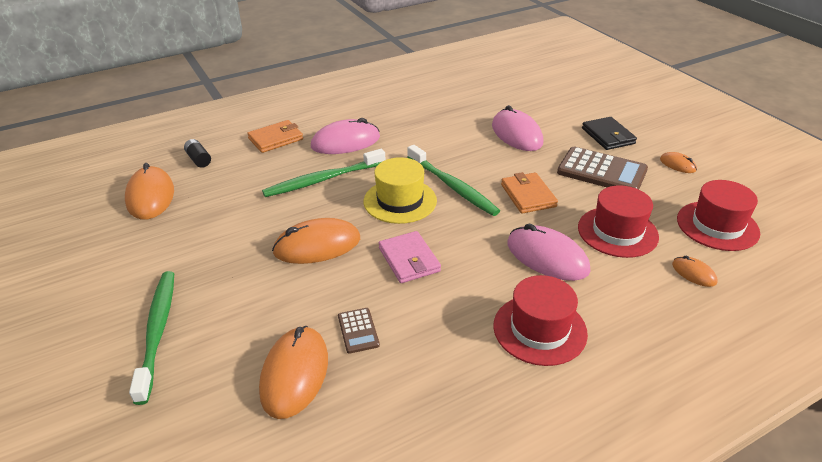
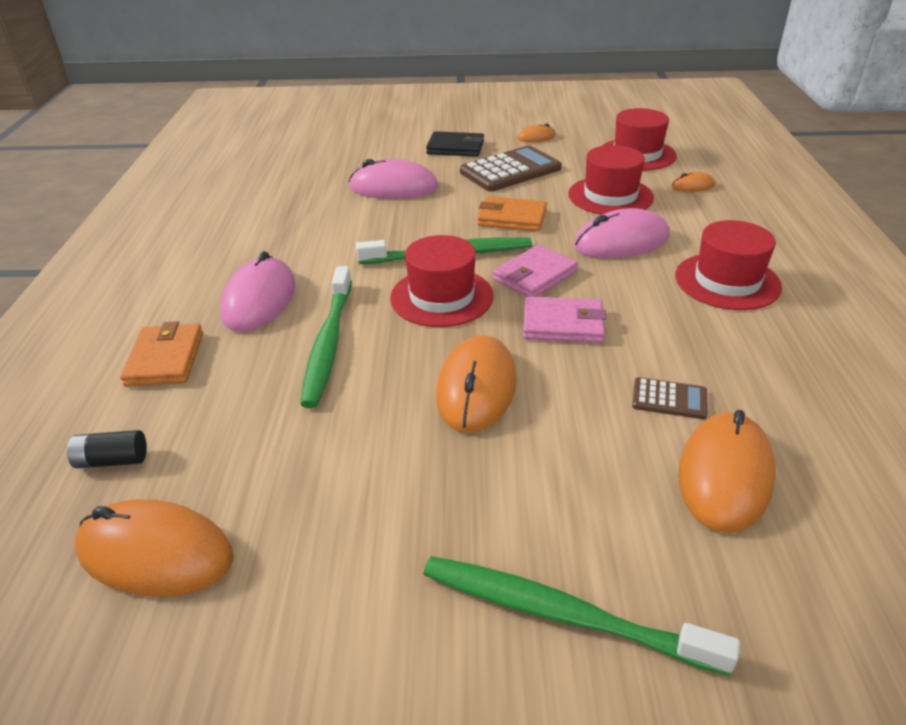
camera: 60 degrees left, 0 degrees up
orange mouse [259,326,328,419] -> orange mouse turned 75 degrees clockwise [678,410,776,533]
yellow hat [364,157,437,224] -> red hat [390,235,494,327]
none -> pink wallet [493,245,578,297]

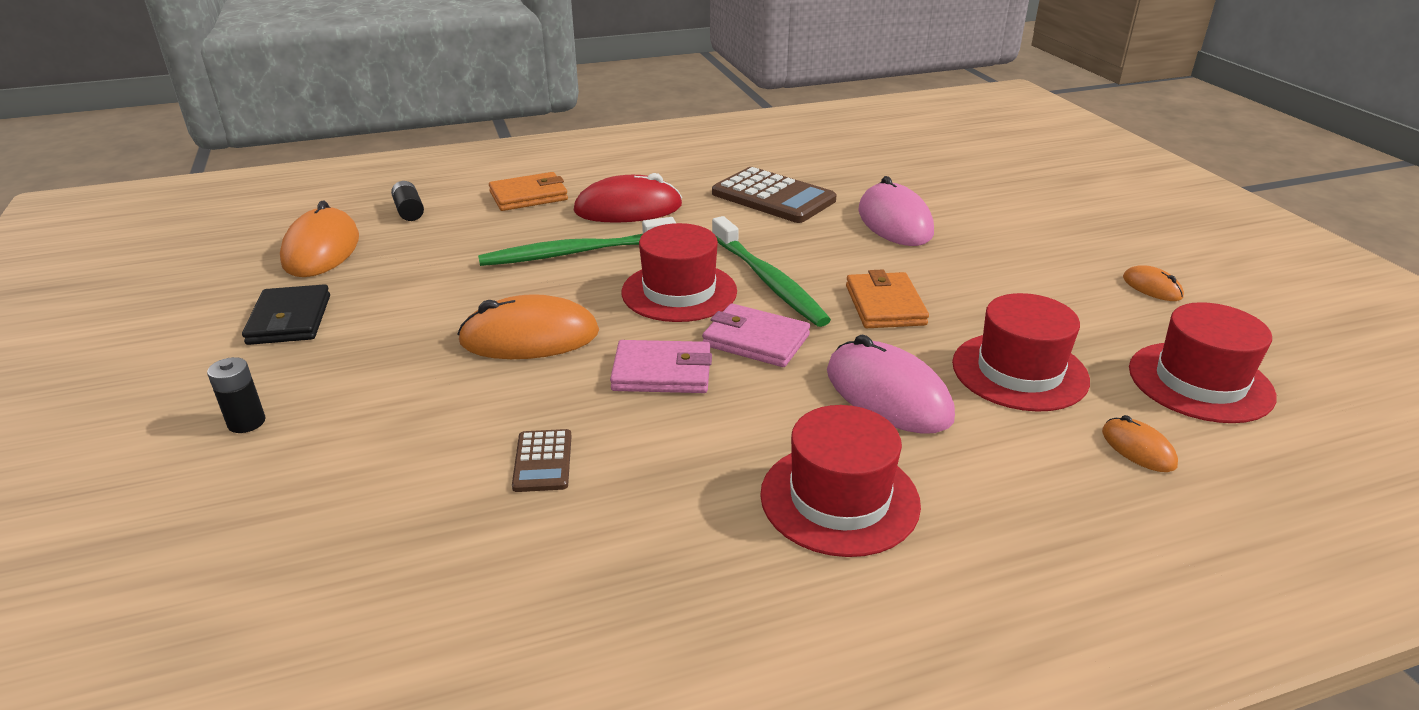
camera: 70 degrees right, 5 degrees down
pink mouse [220,251,296,332] -> red mouse [574,173,682,223]
green toothbrush [424,556,740,676] -> black battery [207,357,266,433]
black wallet [426,131,484,157] -> black wallet moved to [242,284,330,345]
brown calculator [460,146,562,192] -> brown calculator moved to [712,167,836,223]
pink wallet [523,297,607,343] -> pink wallet turned 75 degrees counterclockwise [610,340,712,393]
orange mouse [678,410,776,533] -> none

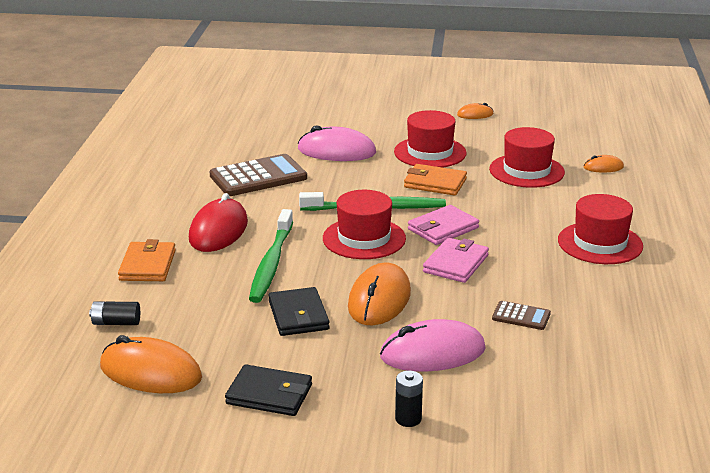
camera: 65 degrees left, 5 degrees down
pink mouse [827,334,955,434] -> pink mouse moved to [380,319,486,371]
red hat [1129,302,1276,423] -> red hat moved to [394,110,467,168]
none -> black wallet [268,287,330,336]

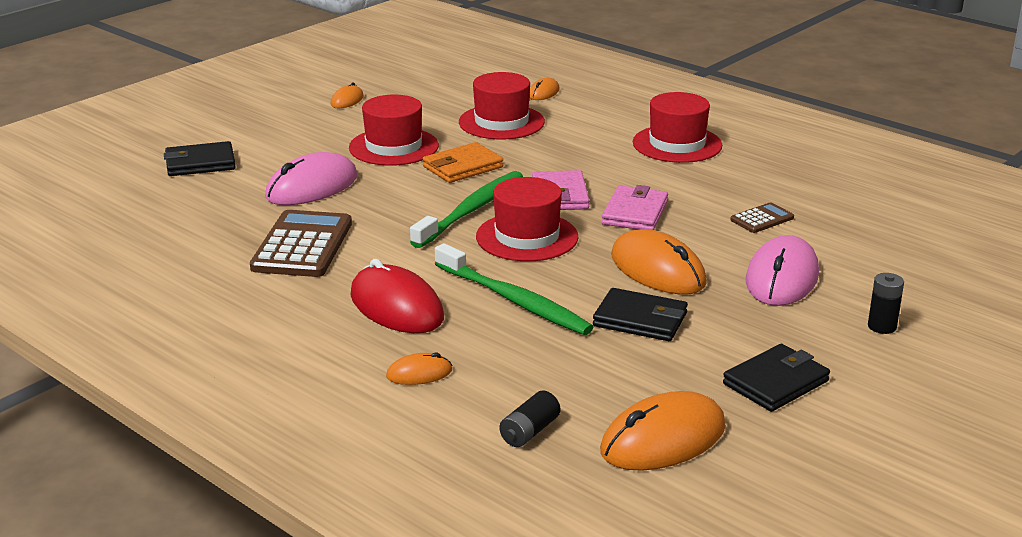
camera: 55 degrees left, 0 degrees up
orange wallet [118,239,176,281] -> orange mouse [386,352,452,385]
pink wallet [423,238,489,283] -> pink wallet turned 45 degrees clockwise [602,185,668,230]
none -> black wallet [164,141,236,176]

